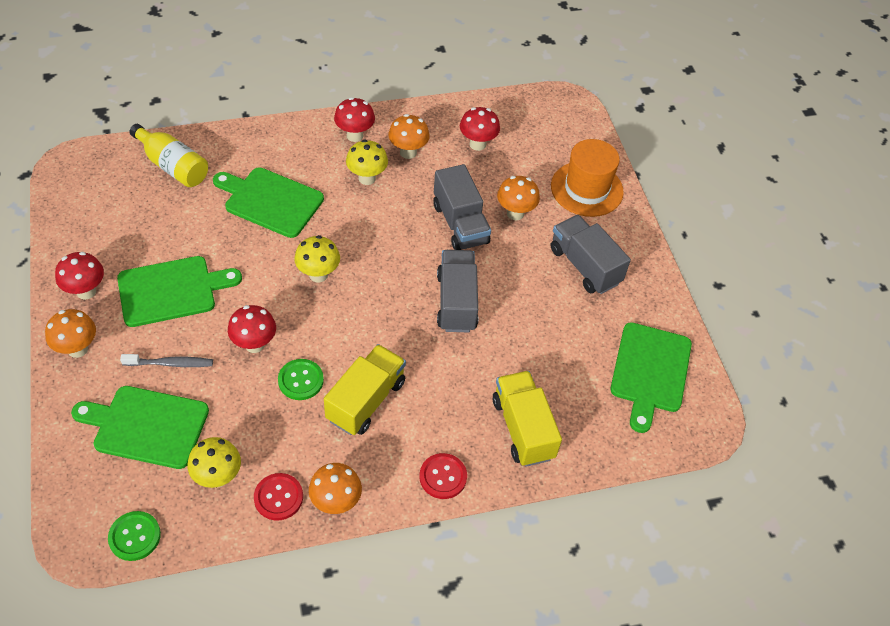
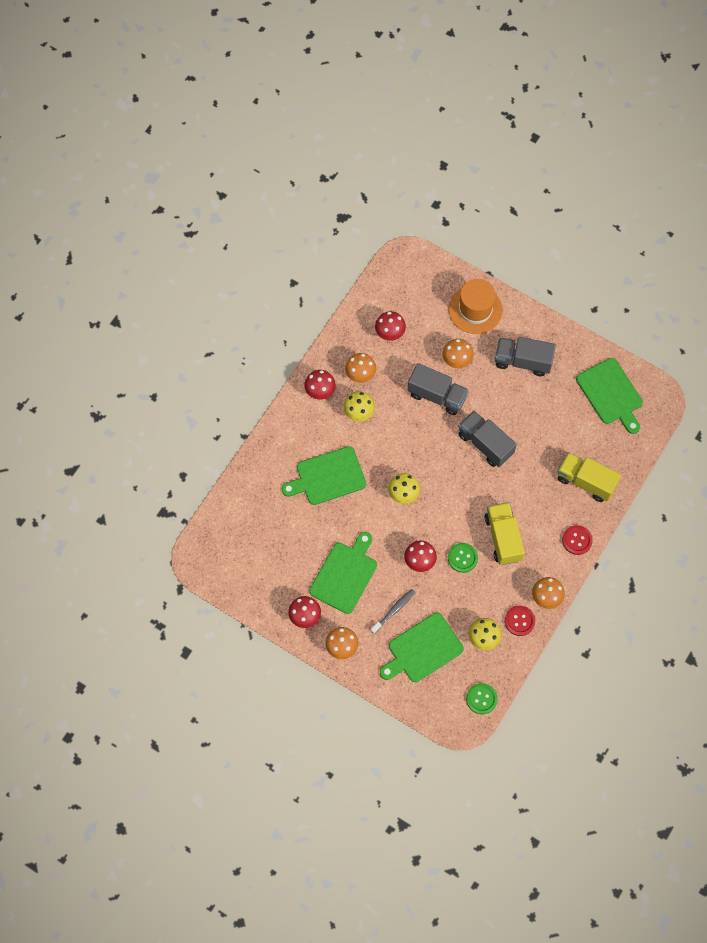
camera: 40 degrees left, 15 degrees up
yellow bottle [129,124,208,187] -> none

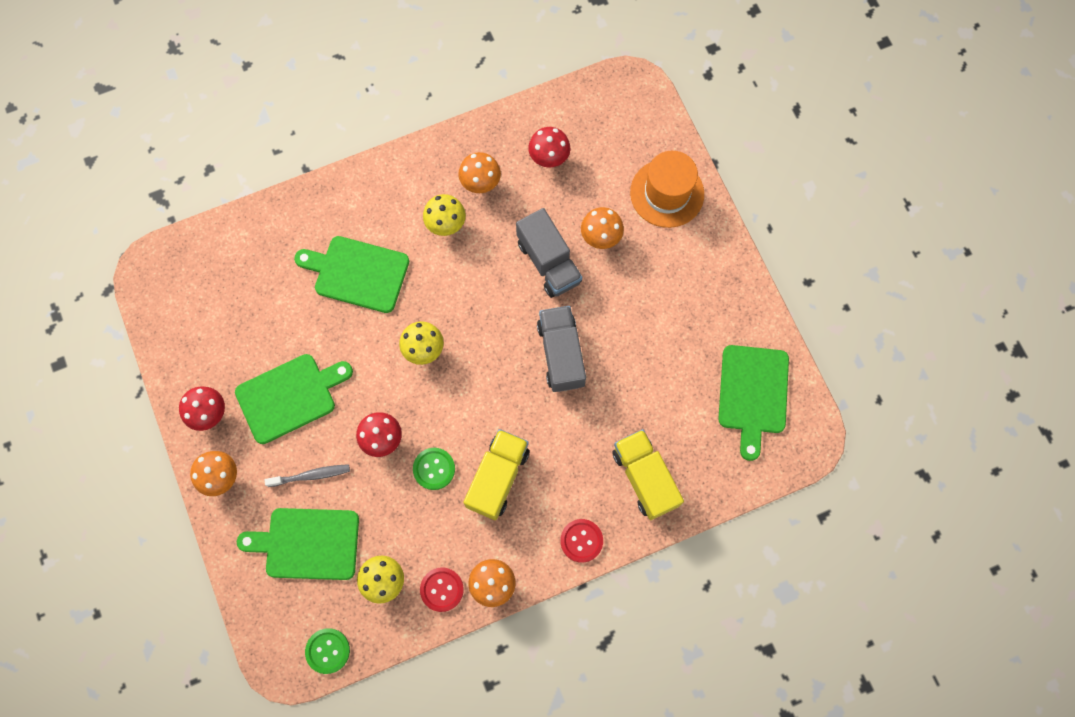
camera: 35 degrees right, 5 degrees up
red mushroom [304,370,336,400] -> none
grey truck [495,337,556,376] -> none

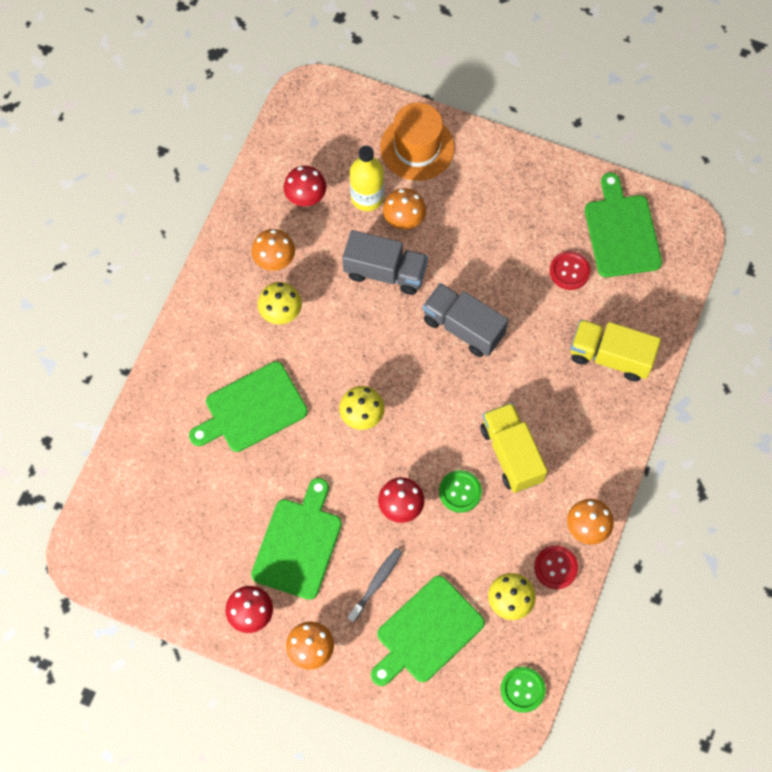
camera: 45 degrees left, 5 degrees down
red button [560,519,603,563] -> red button moved to [550,251,591,290]
green cutting board [718,345,789,461] -> green cutting board turned 150 degrees counterclockwise [585,172,662,277]
none -> yellow bottle [350,145,384,211]

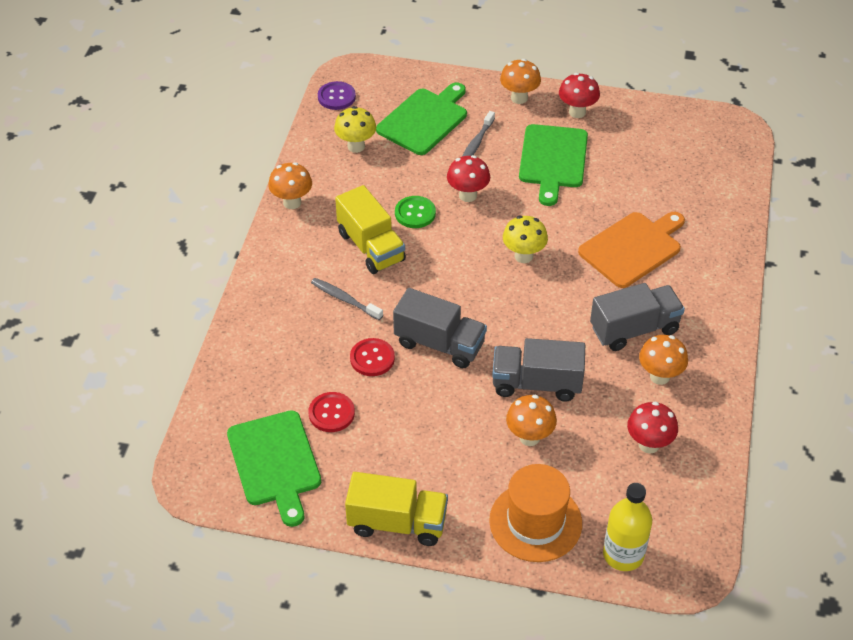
camera: 170 degrees right, 20 degrees down
green cutting board [189,361,308,452] -> orange cutting board [578,212,685,288]
yellow mushroom [258,282,302,324] -> grey truck [590,283,685,351]
yellow bottle [350,145,384,211] -> yellow bottle moved to [603,483,652,571]
green button [501,667,546,713] -> purple button [318,81,356,110]
red button [534,545,578,589] -> red button moved to [350,338,395,376]
yellow truck [571,319,661,382] -> yellow truck moved to [345,472,448,546]
none -> grey toothbrush [311,278,383,320]

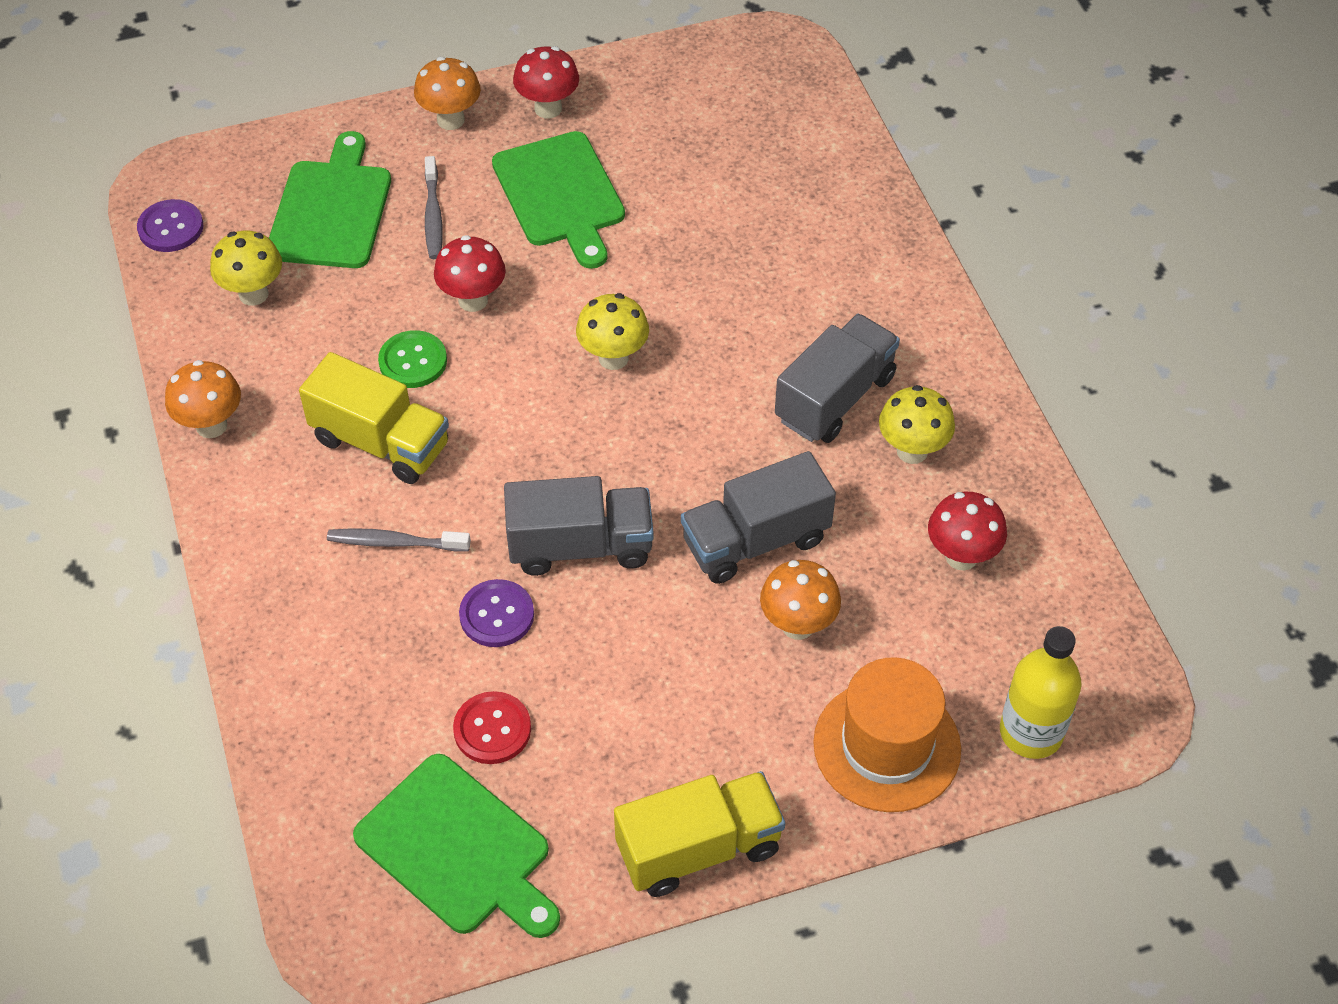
camera: 30 degrees left, 5 degrees up
red button [350,338,395,376] -> purple button [459,579,534,647]
orange cutting board [578,212,685,288] -> none
orange mushroom [639,335,688,385] -> yellow mushroom [879,385,955,464]

